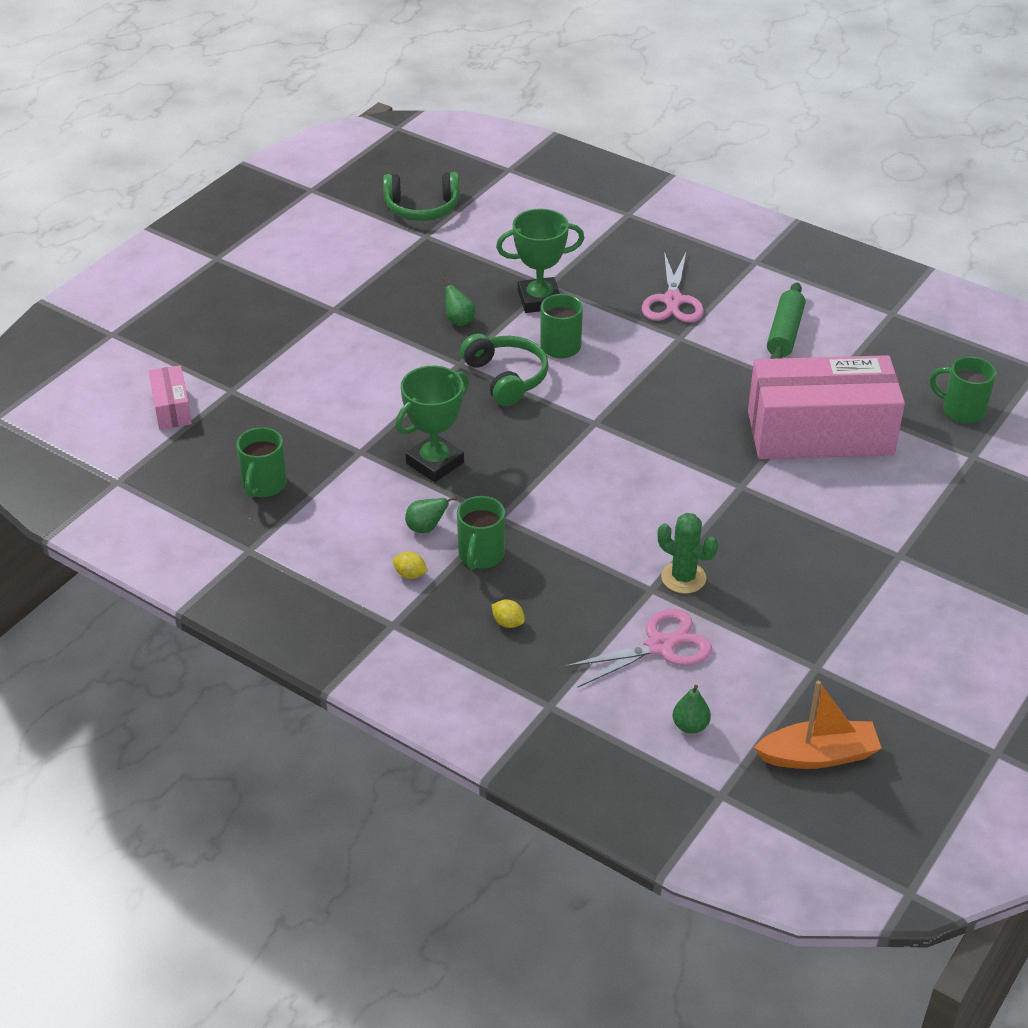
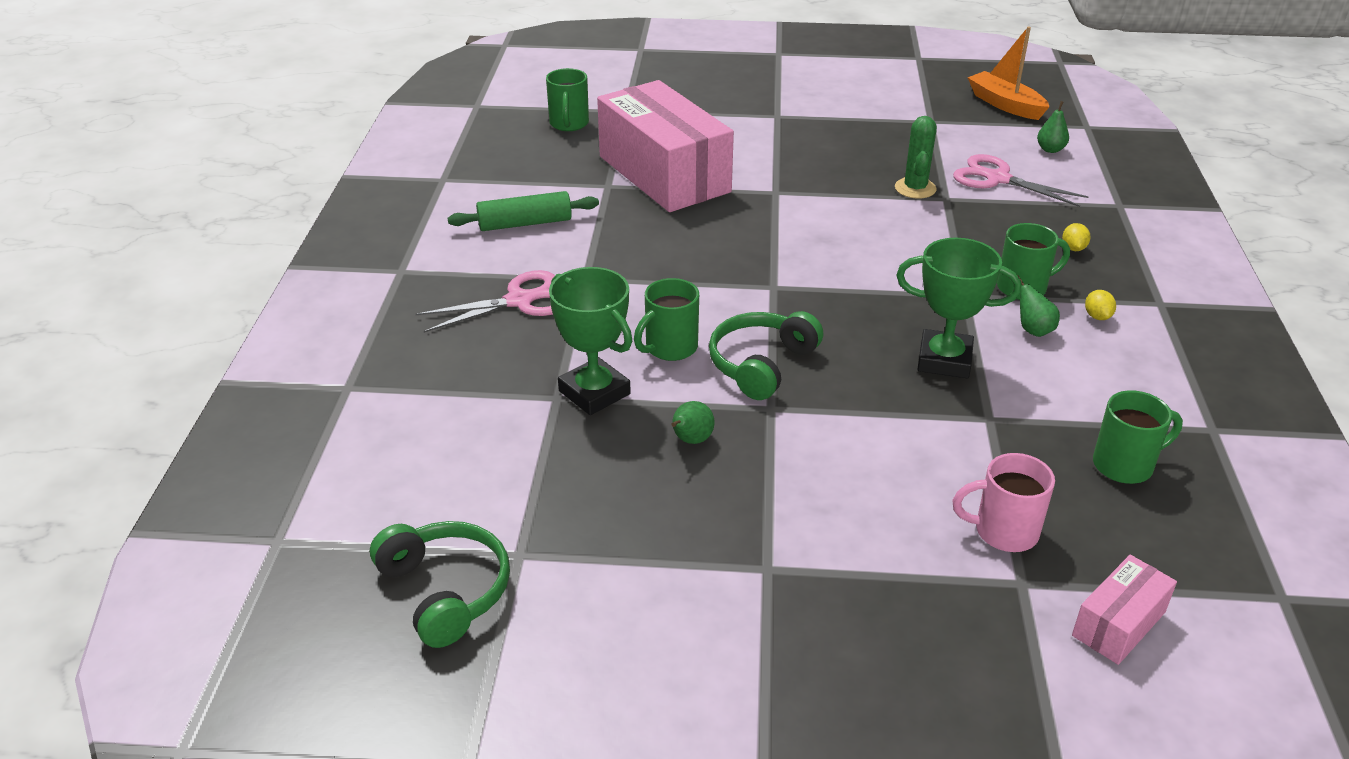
camera: 120 degrees left, 5 degrees down
none -> pink mug [952,453,1055,552]

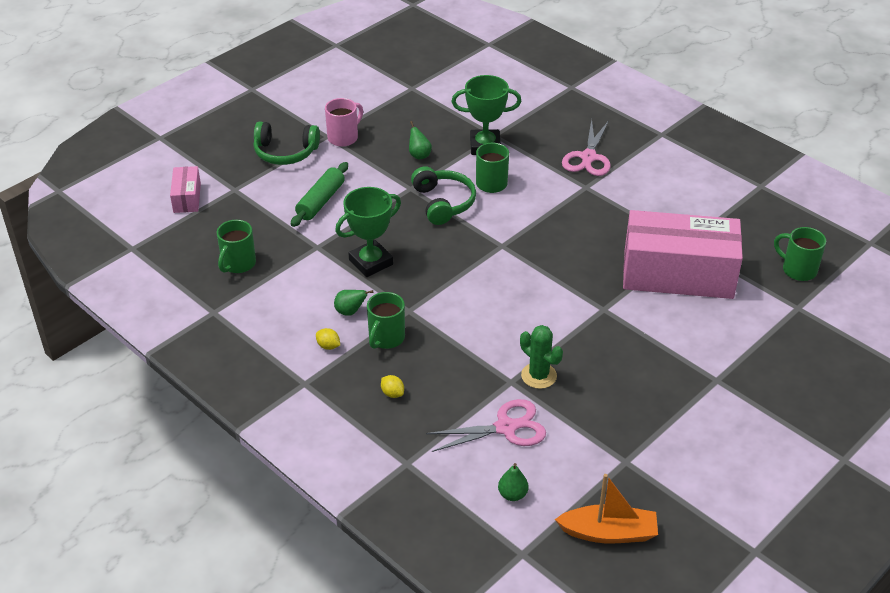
camera: 130 degrees right, 5 degrees up
green headphones [370,521,510,648] -> green headphones moved to [253,121,320,165]
green rolling pin [448,191,599,231] -> green rolling pin moved to [291,162,348,227]
pink mug [952,453,1055,552] -> pink mug moved to [325,98,363,147]

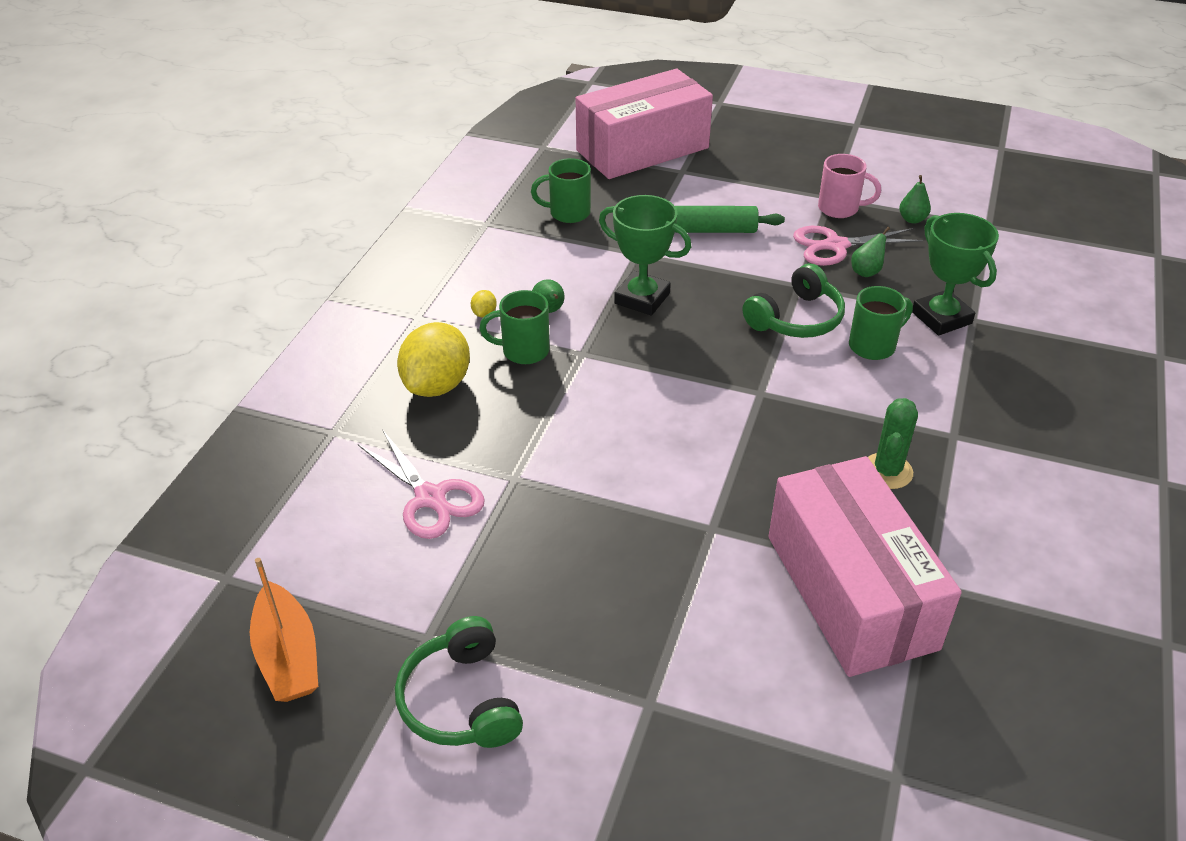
camera: 65 degrees right, 0 degrees up
pink box [170,166,201,213] -> pink box [576,69,713,179], size x2.26
green headphones [253,121,320,165] -> green headphones moved to [395,616,523,748]
yellow lemon [381,375,404,398] -> yellow lemon [397,322,470,397], size x2.48
green pear [498,463,529,501] -> green pear moved to [899,175,931,224]
green cactus [520,325,563,389] -> green cactus moved to [868,398,918,489]
pink scissors [562,119,611,176] -> pink scissors moved to [793,226,923,266]
green mug [774,227,826,281] -> none

